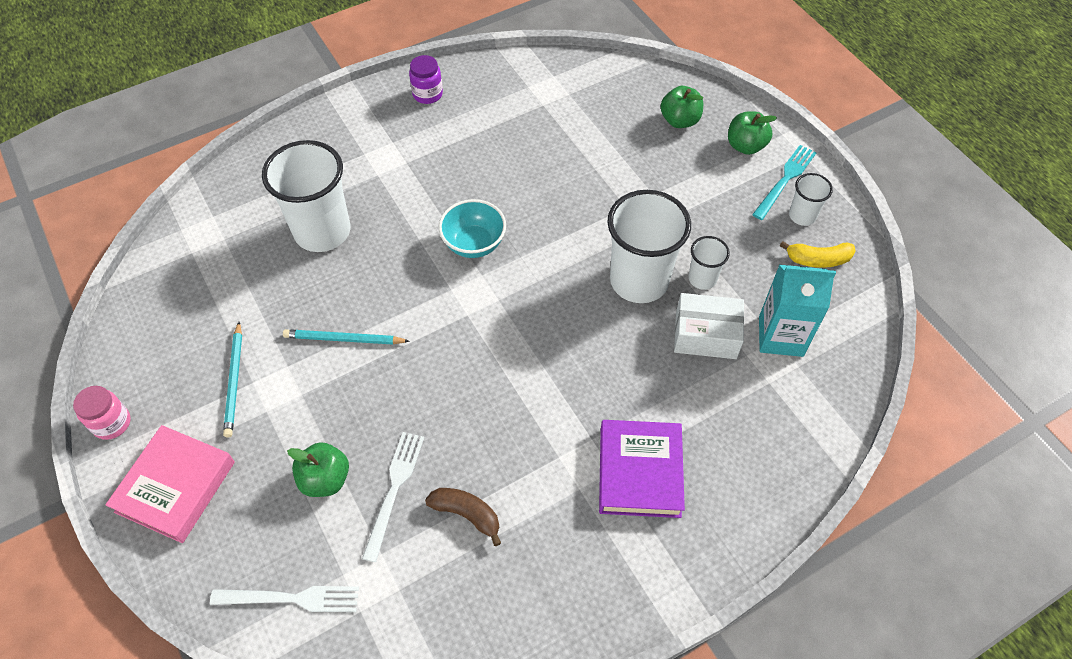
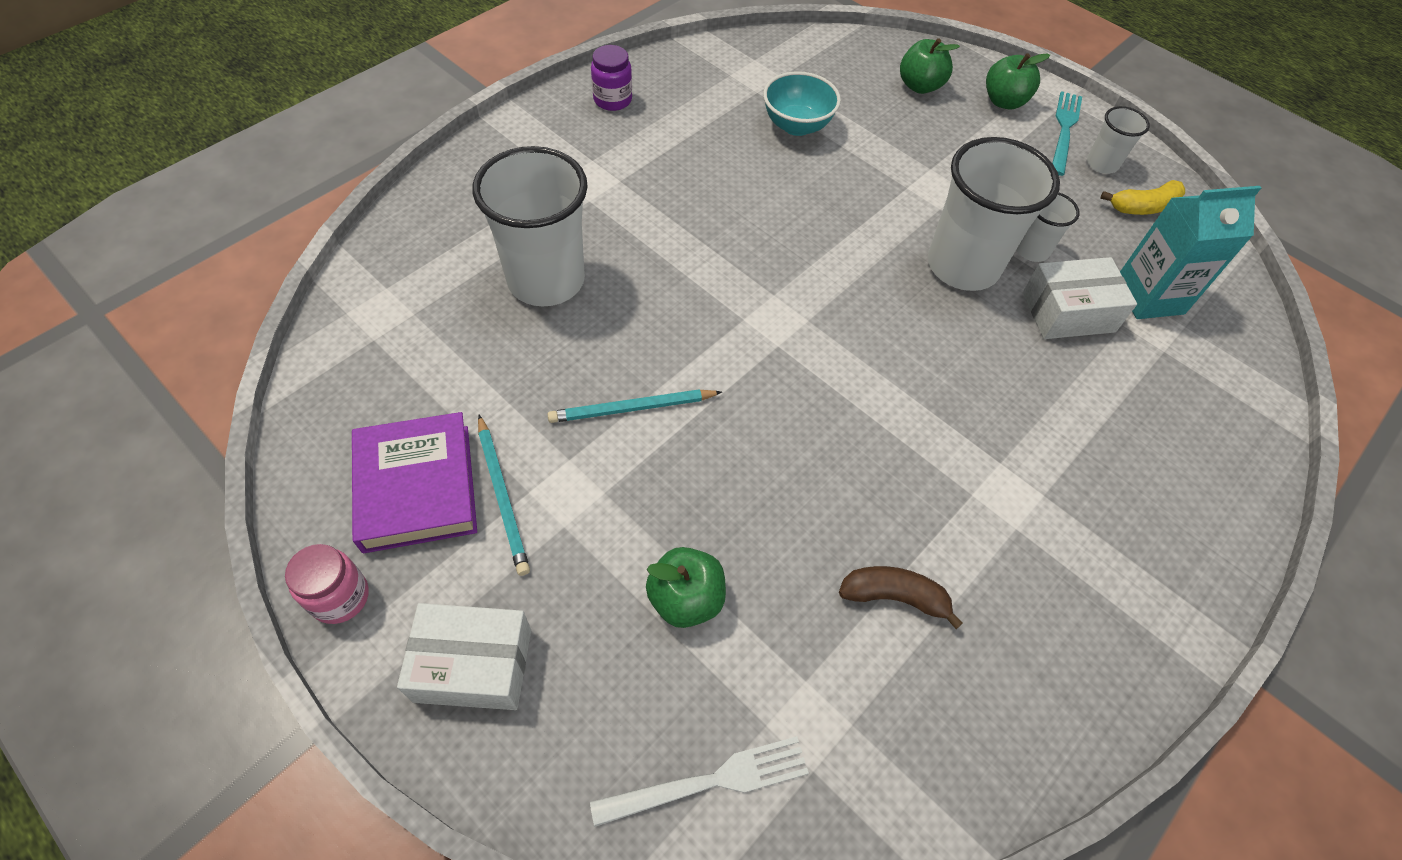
camera: 20 degrees left, 0 degrees up
pink book [105,425,235,543] -> white box [397,603,531,710]
white fork [362,432,424,562] -> none
turquoise bowl [439,199,506,258] -> turquoise bowl moved to [763,71,841,136]
purple book [599,420,685,518] -> purple book moved to [352,412,477,553]

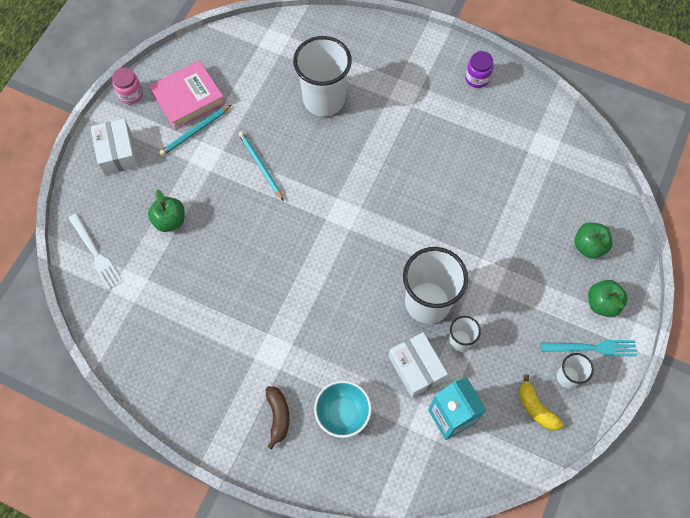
camera: 75 degrees right, 10 degrees up
purple book [352,412,477,553] -> pink book [149,61,225,130]
turquoise bowl [763,71,841,136] -> turquoise bowl moved to [314,380,372,438]
brown banana [839,566,963,629] -> brown banana moved to [266,386,290,450]

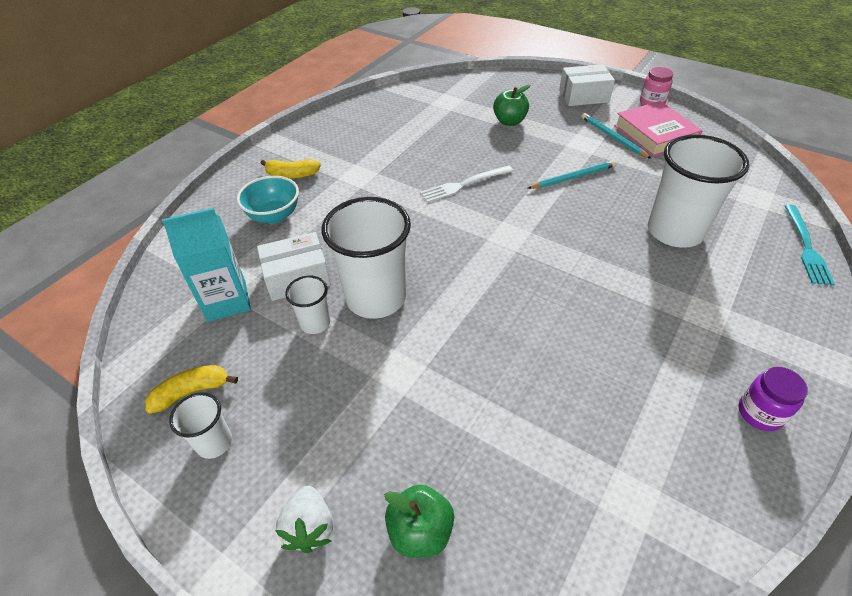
camera: 100 degrees right, 20 degrees down
white fork [69,213,122,290] -> white fork moved to [420,165,513,203]
brown banana [266,386,290,450] -> yellow banana [261,159,321,178]
turquoise fork [541,340,637,356] -> turquoise fork moved to [785,205,835,286]
green apple [588,280,627,317] -> white strawberry [275,486,333,553]

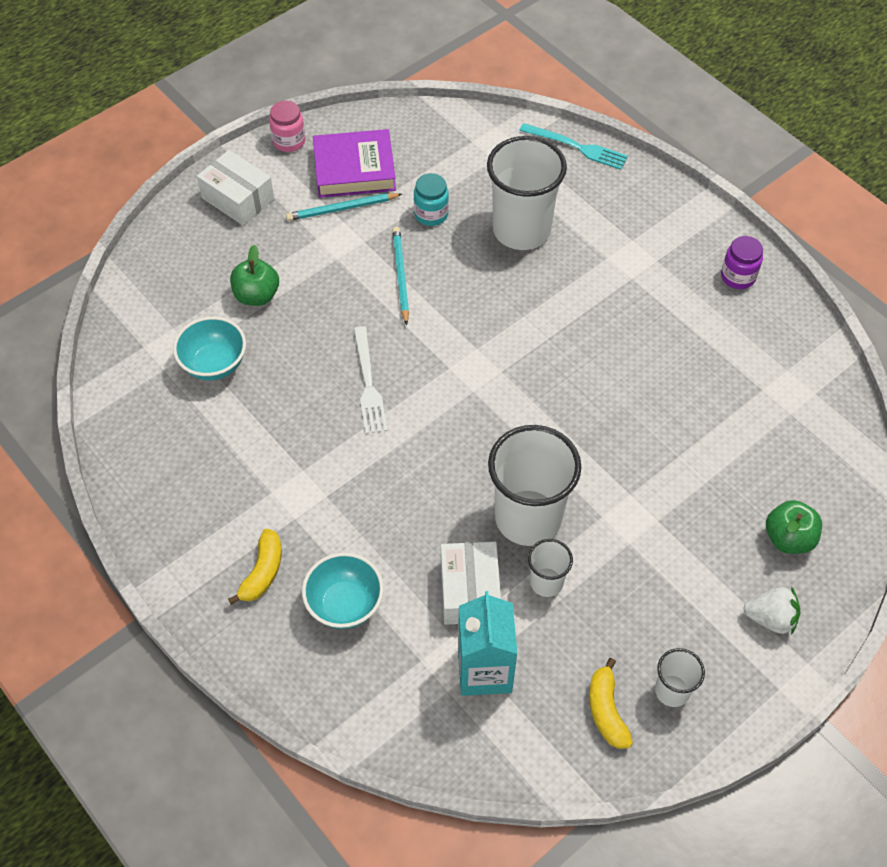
camera: 75 degrees left, 10 degrees up
white box [559,64,615,106] -> white box turned 60 degrees counterclockwise [197,150,274,225]
pink book [614,101,703,157] -> purple book [313,129,396,198]
none -> turquoise bowl [173,316,246,381]
none -> turquoise jar [414,173,449,226]

